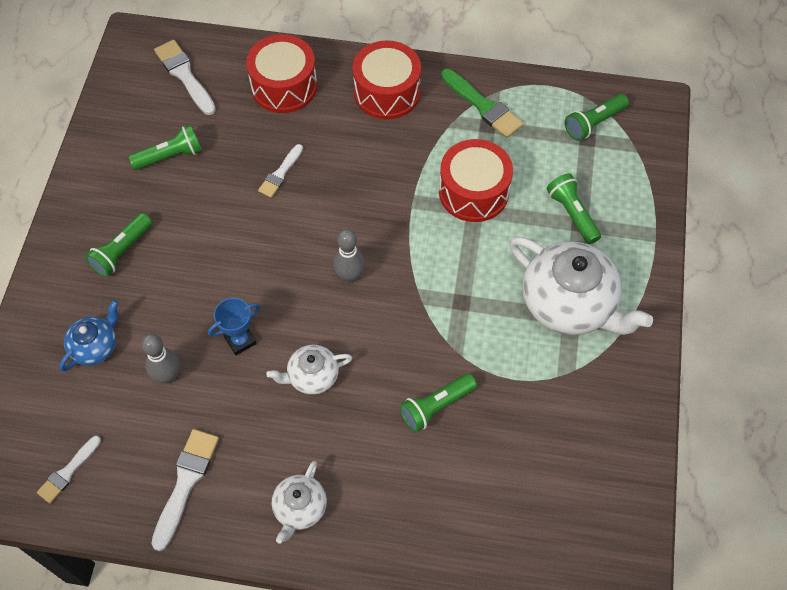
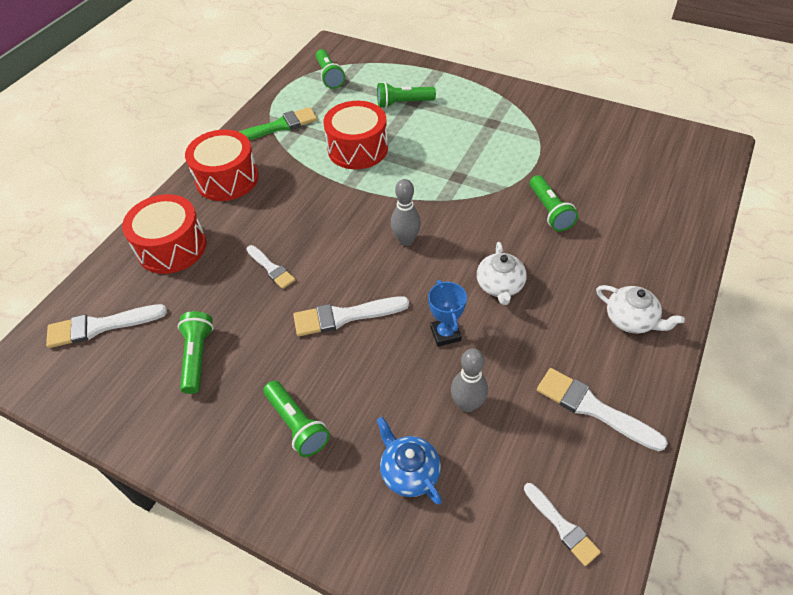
camera: 70 degrees left, 10 degrees down
white teapot [509,237,653,335] -> none
none -> white brush [293,296,409,336]

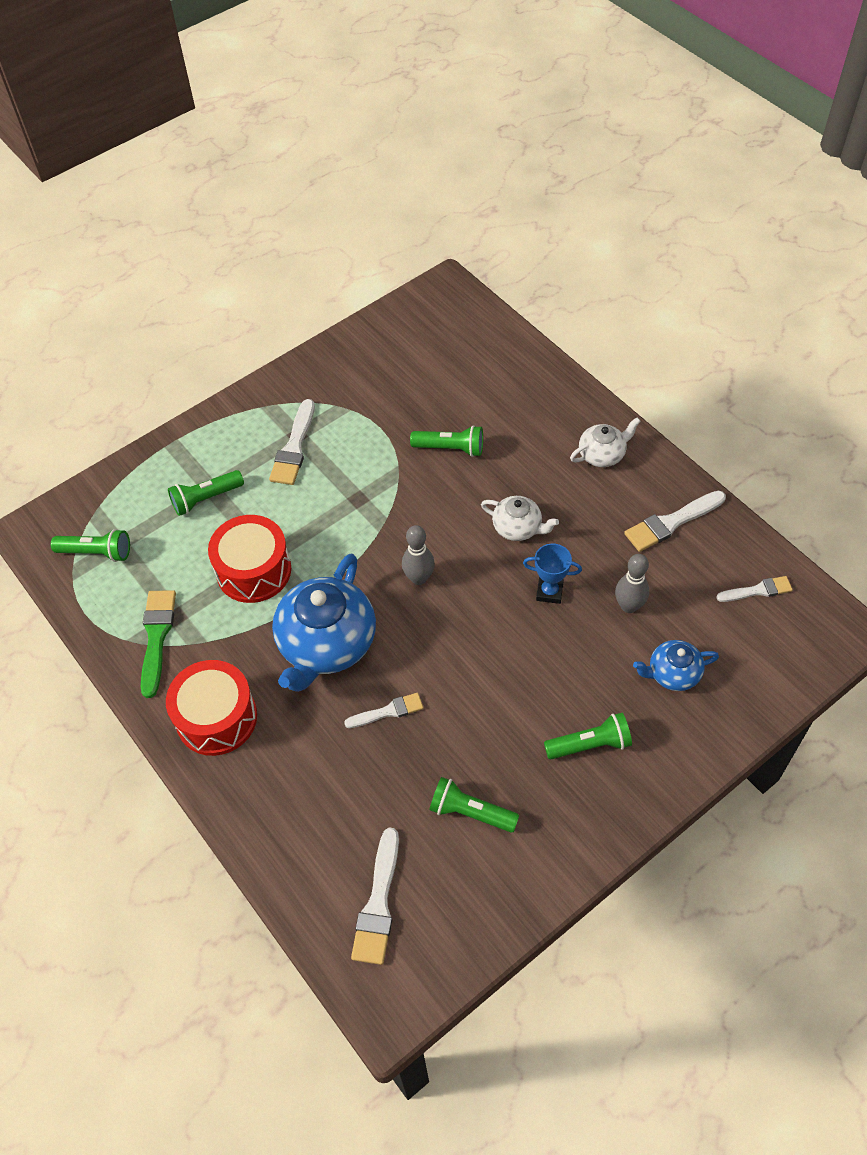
camera: 65 degrees left, 5 degrees up
red drum [122,194,207,274] -> none
white brush [293,296,409,336] -> white brush moved to [269,399,315,485]
green flashlight [377,82,436,108] -> green flashlight turned 45 degrees clockwise [168,470,244,516]
none -> blue teapot [272,554,376,692]

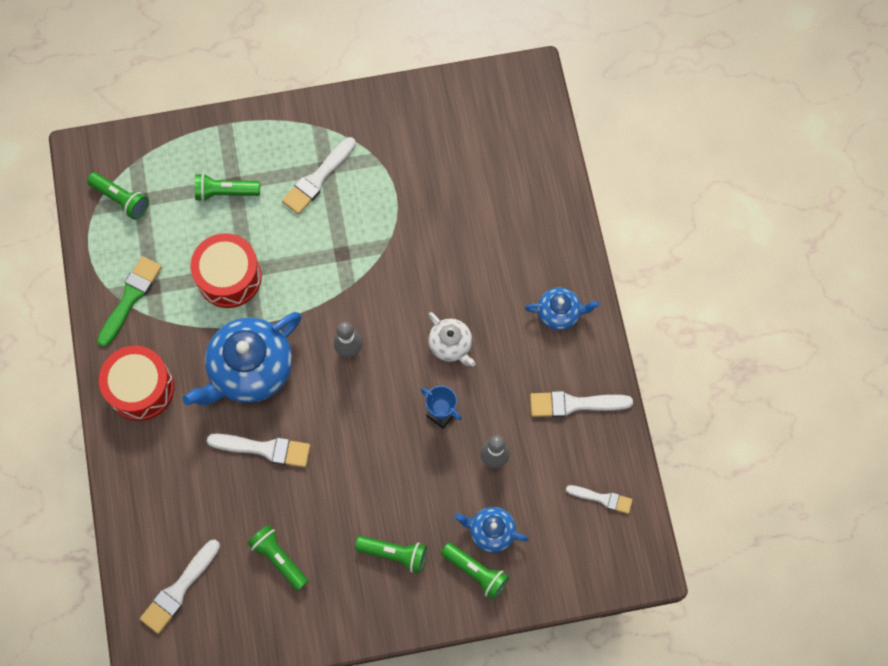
camera: 25 degrees right, 15 degrees up
white brush [344,693,423,728] -> white brush [207,434,310,468], size x1.57
green flashlight [410,425,483,457] -> green flashlight moved to [441,542,509,600]
white teapot [570,418,641,467] -> blue teapot [525,288,599,330]

